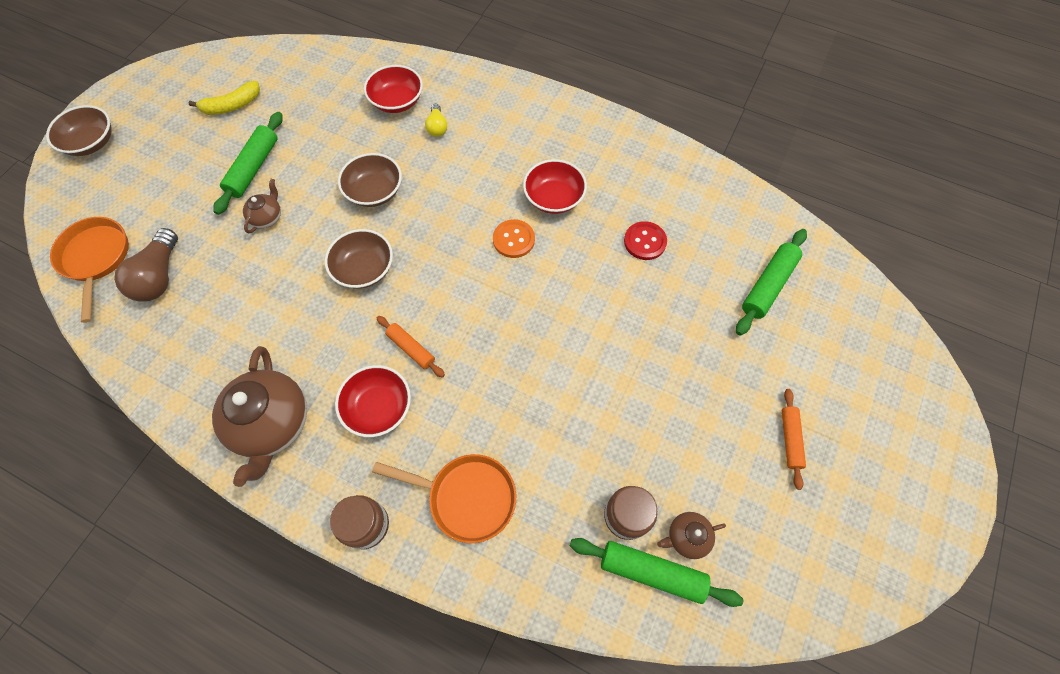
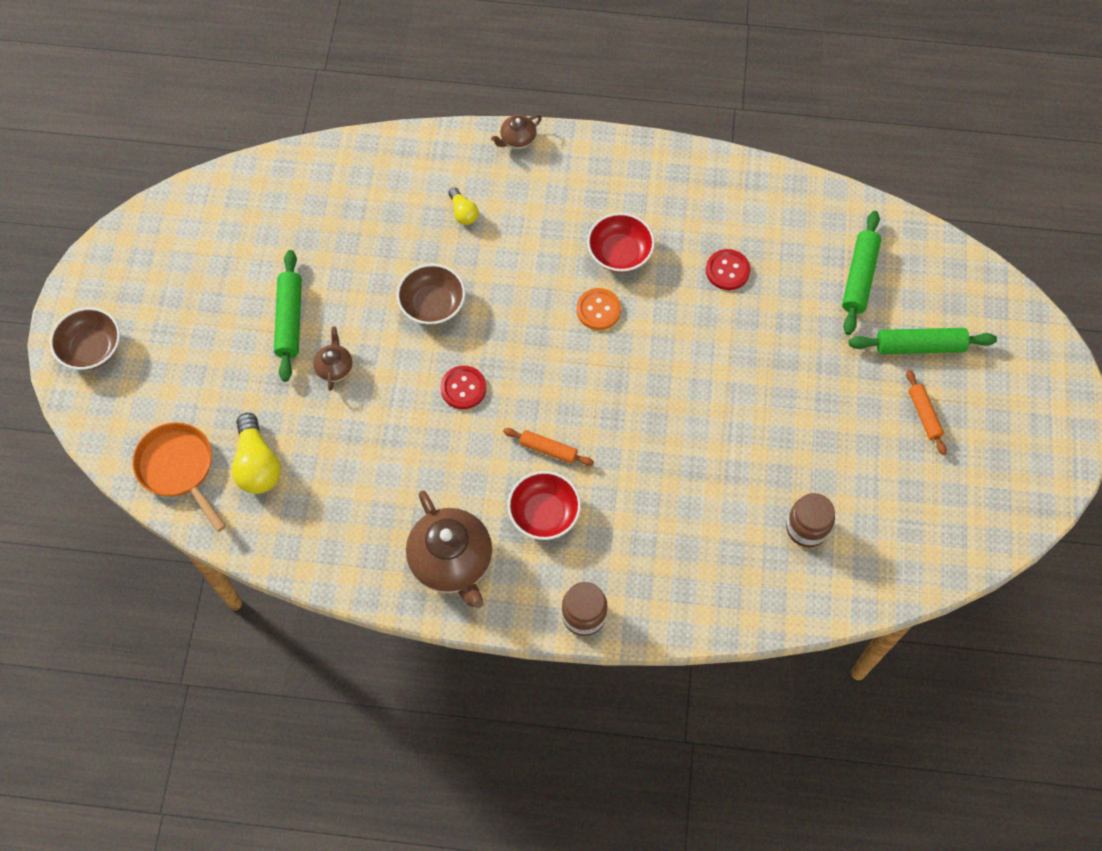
camera: 20 degrees left, 0 degrees up
brown light bulb [114,228,178,301] -> yellow light bulb [232,413,281,494]
yellow banana [188,81,260,115] -> none
brown bowl [325,229,393,289] -> red button [440,366,486,409]
red bowl [364,65,423,113] -> none
orange pan [372,454,516,543] -> none
green rolling pin [570,538,743,607] -> green rolling pin moved to [849,328,997,354]
brown teapot [657,512,726,559] -> brown teapot moved to [491,115,542,149]

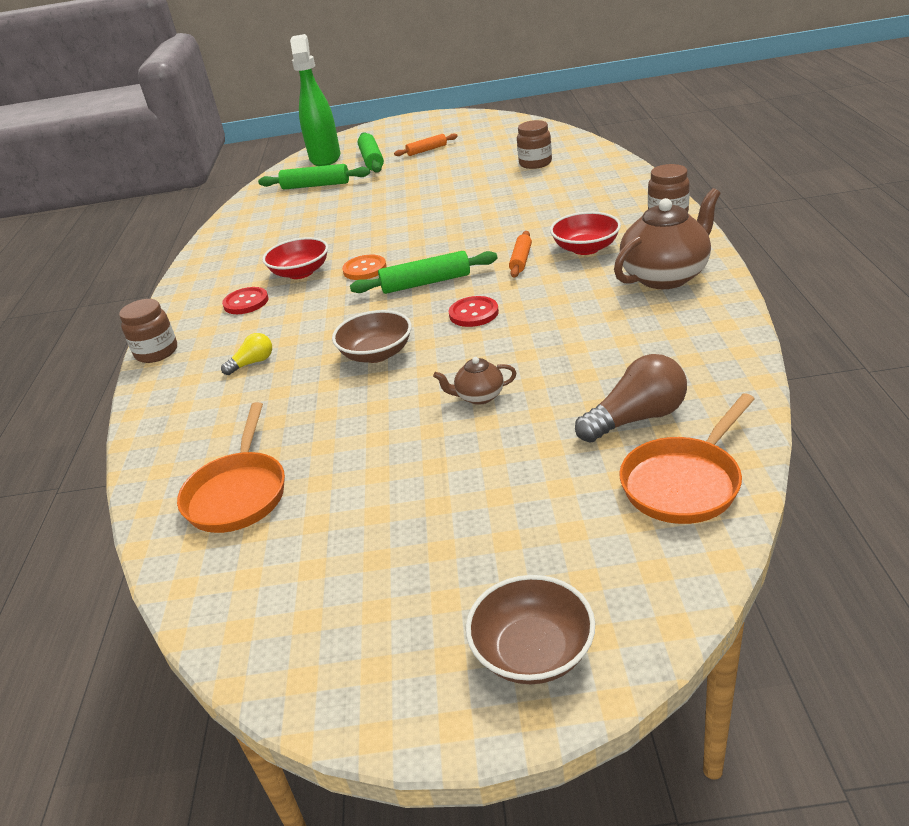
camera: 95 degrees left, 30 degrees down
yellow light bulb [232,413,281,494] -> brown light bulb [575,354,687,443]
green rolling pin [274,250,302,382] -> green rolling pin moved to [350,251,497,294]
brown teapot [491,115,542,149] -> brown jar [119,299,177,363]
red button [706,249,750,290] -> red button moved to [222,287,269,314]
none -> orange pan [177,402,285,533]
none -> green spray bottle [290,34,340,166]

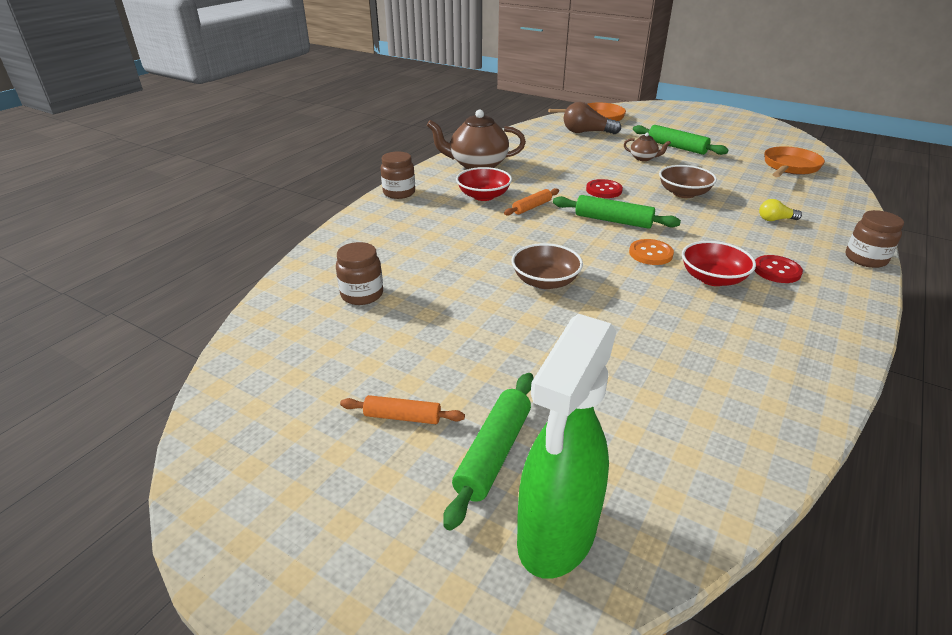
camera: 150 degrees left, 0 degrees up
green rolling pin [258,164,370,189] -> green rolling pin moved to [633,125,729,155]
brown bowl [466,575,595,684] -> brown bowl moved to [511,243,583,289]

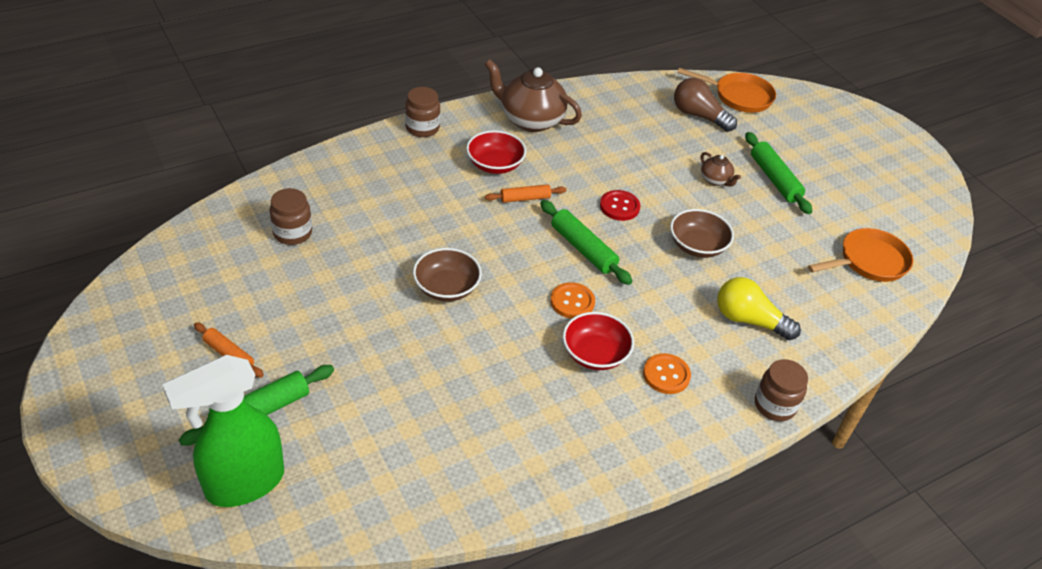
camera: 25 degrees right, 10 degrees up
red button [754,255,803,283] -> orange button [643,353,691,394]
yellow light bulb [759,199,802,221] -> yellow light bulb [717,277,801,340], size x1.79

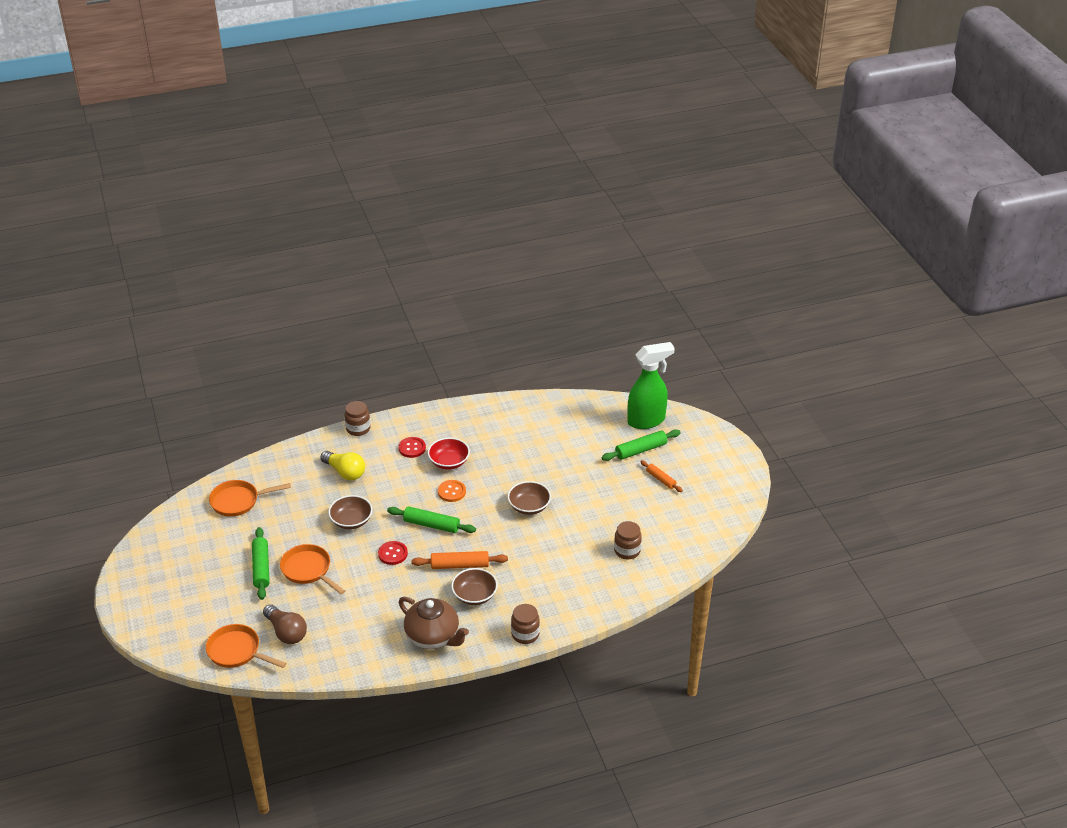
camera: 165 degrees left, 5 degrees down
red bowl [466,130,526,174] -> brown bowl [451,568,498,605]
orange rolling pin [485,184,566,203] -> orange rolling pin [411,551,508,569], size x1.57
green rolling pin [540,200,632,285] -> green rolling pin turned 45 degrees counterclockwise [387,506,476,533]
orange button [643,353,691,394] -> red button [398,437,426,458]
brown teapot [701,152,741,187] -> orange pan [280,544,345,594]

